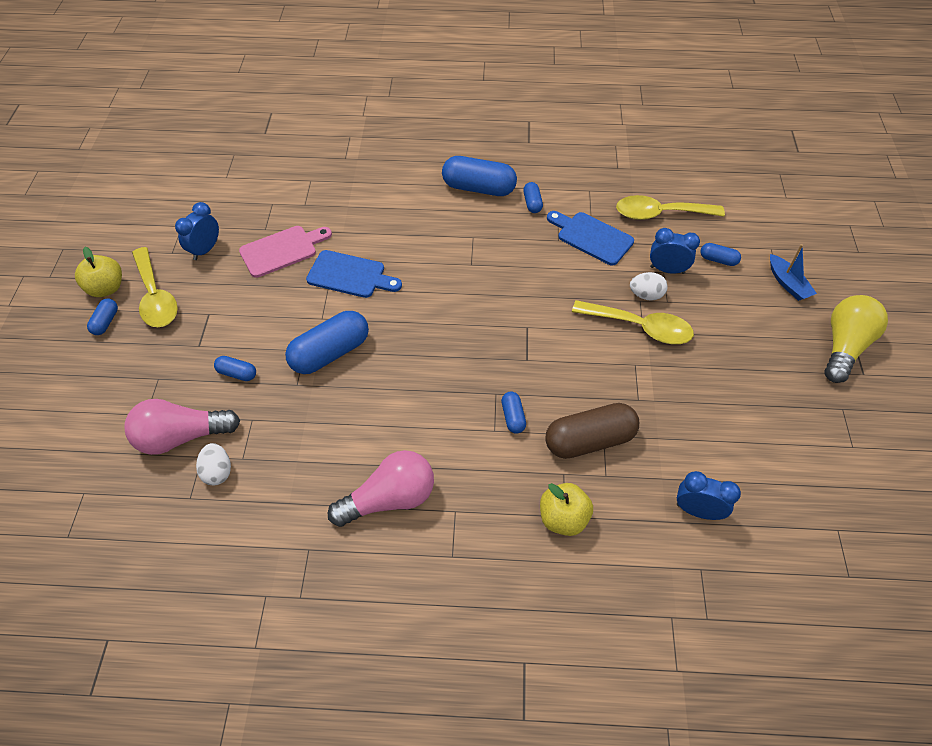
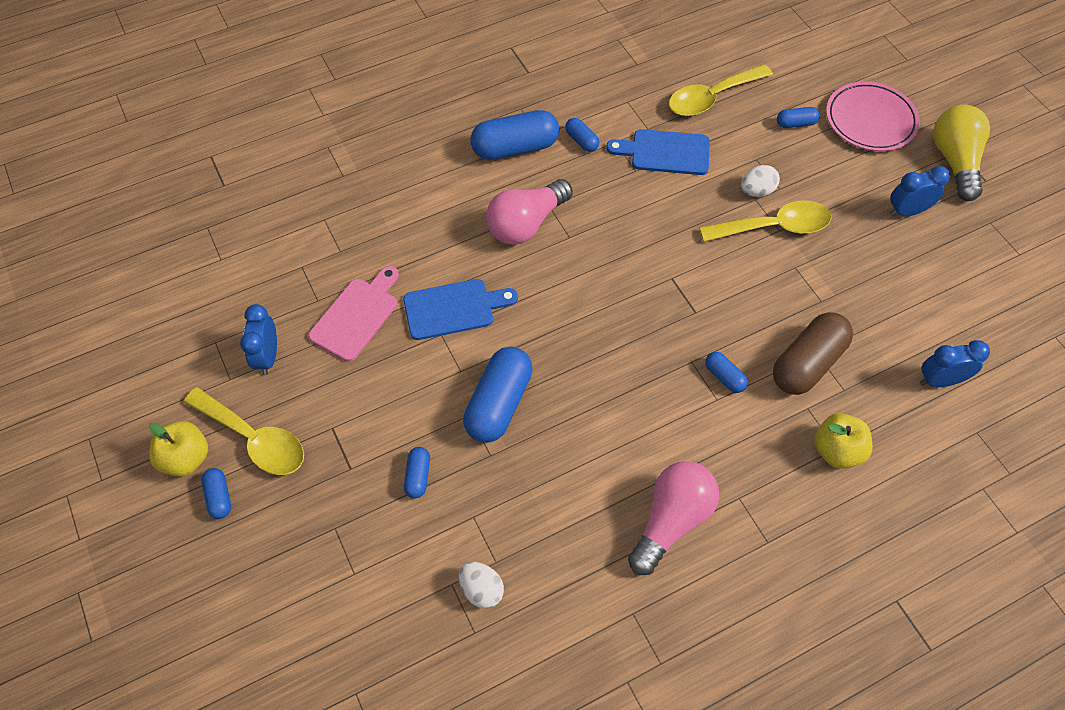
camera: 30 degrees left, 5 degrees up
pink light bulb [125,399,240,455] -> pink light bulb moved to [486,179,573,245]
blue capsule [214,356,256,381] -> blue capsule turned 75 degrees counterclockwise [404,447,430,499]
blue clock [650,228,700,274] -> blue clock moved to [890,166,950,216]
blue boat [770,244,817,301] -> pink plate [826,81,920,151]

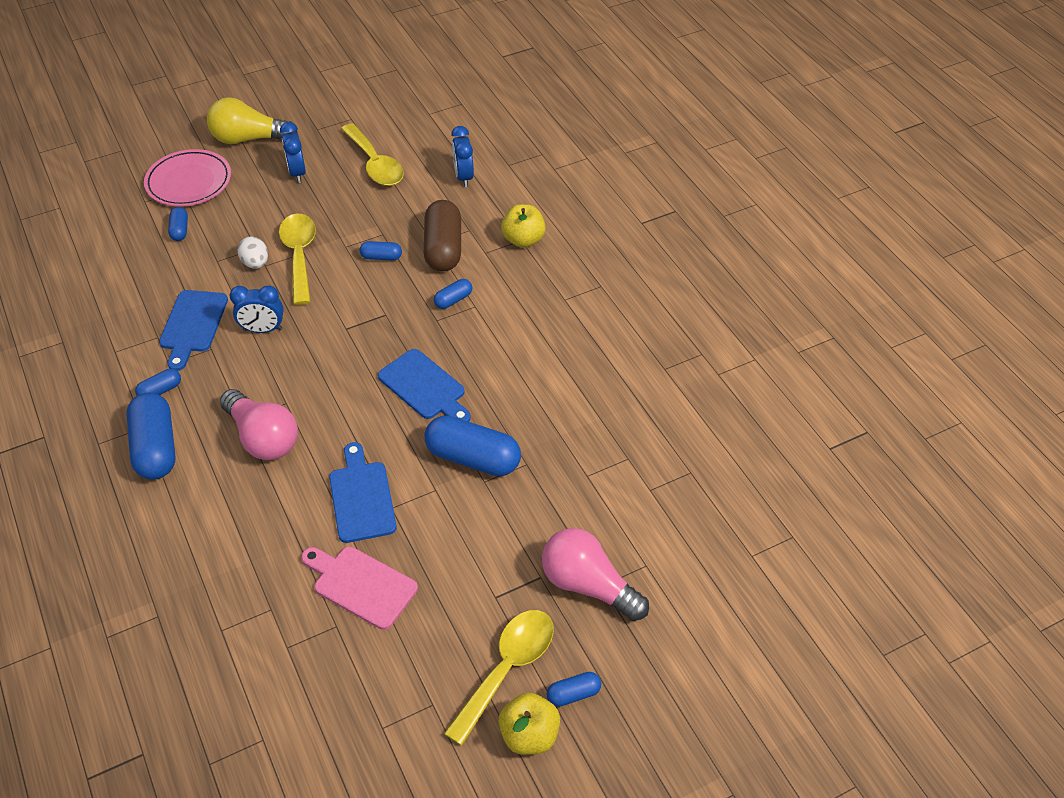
camera: 90 degrees left, 10 degrees down
blue clock [240,304,277,375] -> blue clock moved to [230,285,284,333]
blue capsule [404,447,430,499] -> blue capsule moved to [360,241,402,260]
white egg [459,562,504,608] -> none
pink light bulb [628,461,719,575] -> pink light bulb moved to [542,528,649,621]
yellow spoon [669,64,773,116] -> yellow spoon moved to [341,123,404,186]
brown capsule [773,312,853,395] -> brown capsule turned 45 degrees clockwise [424,200,461,271]
none -> blue cutting board [378,349,471,422]

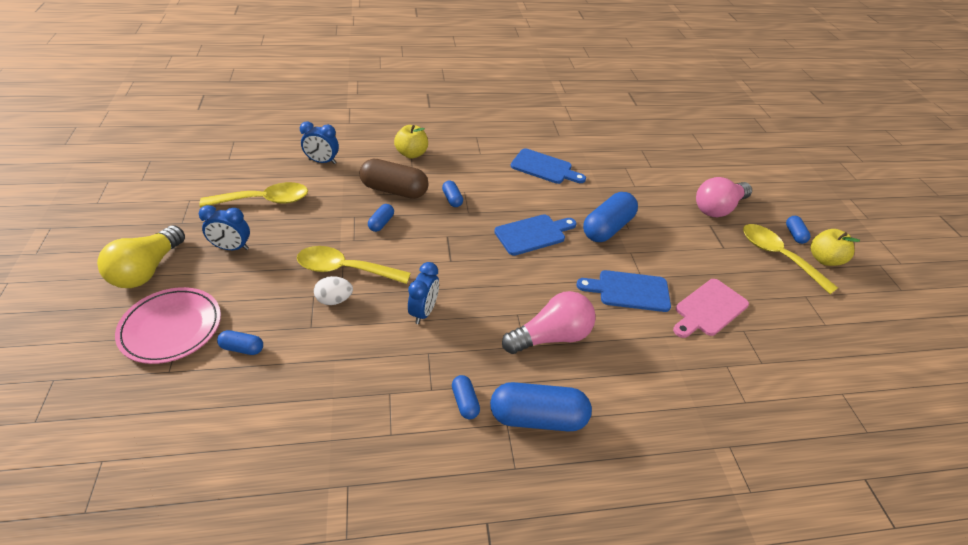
camera: 75 degrees left, 5 degrees down
blue cutting board [159,290,228,371] -> blue cutting board moved to [511,148,586,184]

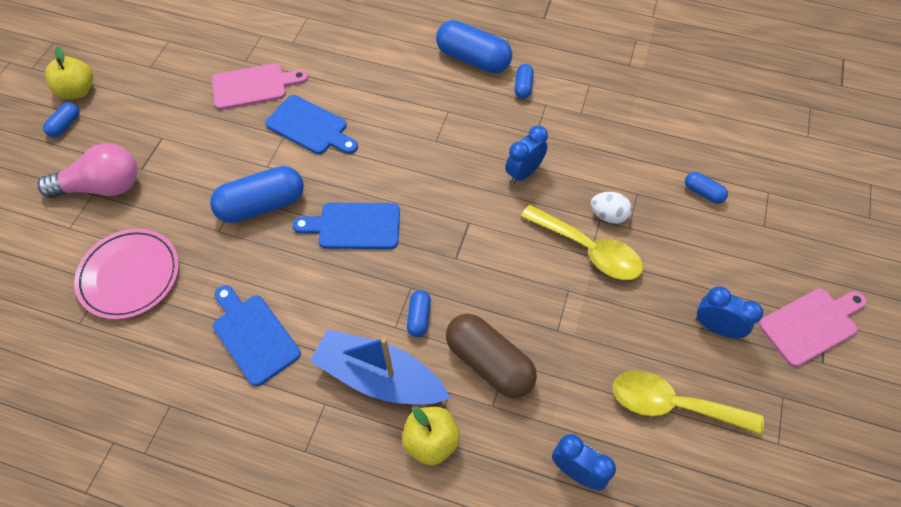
camera: 150 degrees left, 15 degrees up
yellow light bulb [97,225,185,288] -> pink cutting board [759,289,867,367]
pink plate [115,287,221,364] -> pink plate moved to [74,229,179,319]
blue capsule [368,204,394,232] -> none
pink light bulb [502,291,596,354] -> none
yellow spoon [743,224,838,294] -> none
none -> blue boat [310,329,451,404]

